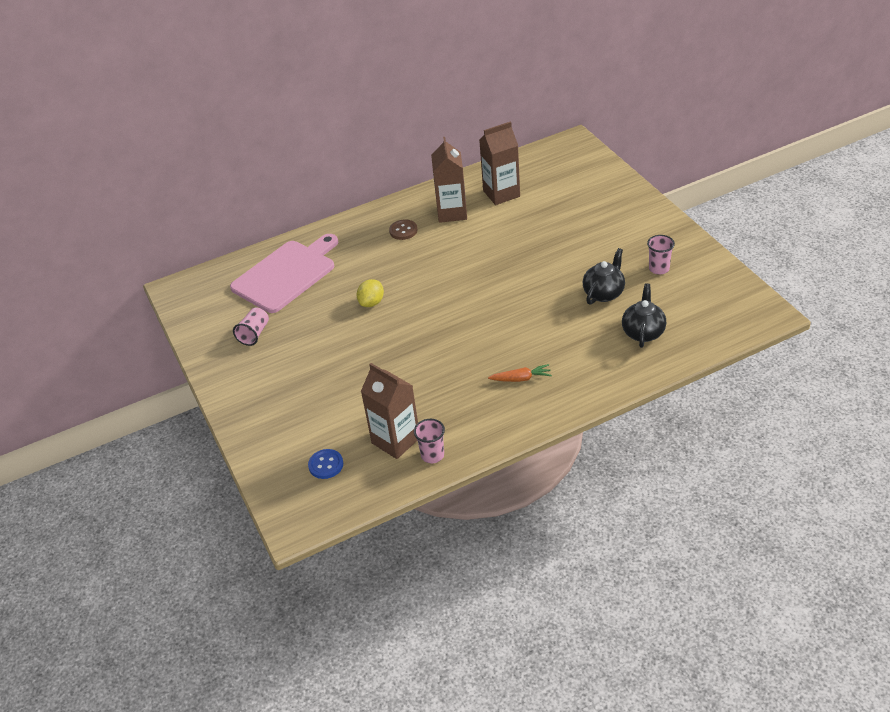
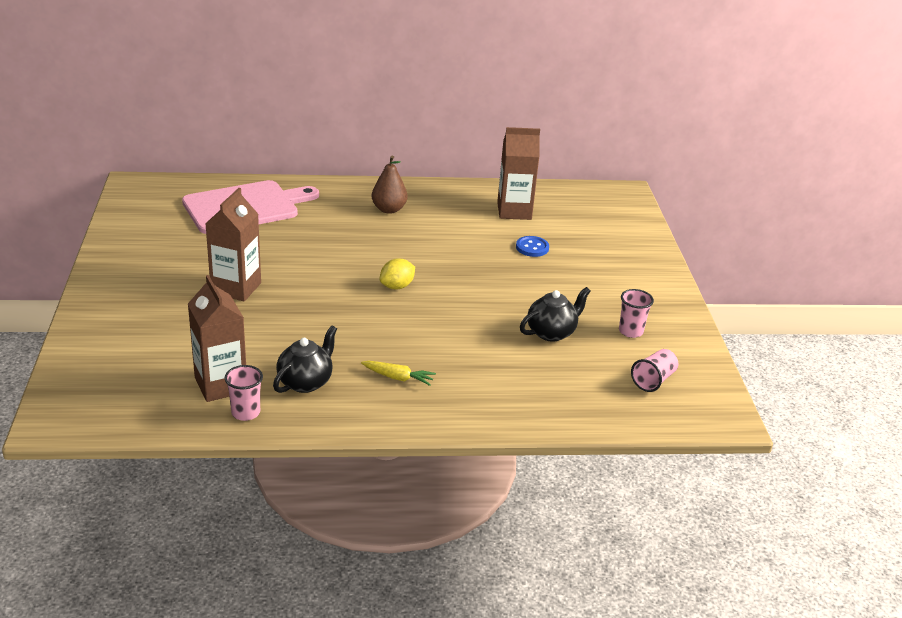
camera: 15 degrees right, 10 degrees down
pink cup [233,307,269,346] -> pink cup moved to [631,349,678,392]
blue button [308,449,343,479] -> blue button moved to [516,236,549,257]
yellow lemon [356,279,384,307] -> yellow lemon moved to [380,258,415,290]
brown button [389,220,418,240] -> brown pear [372,155,408,214]
brown carton [431,137,467,223] -> brown carton moved to [205,188,261,301]
orange carrot [488,364,552,382] -> yellow carrot [361,361,436,386]
black teapot [622,283,666,348] -> black teapot moved to [273,325,337,393]

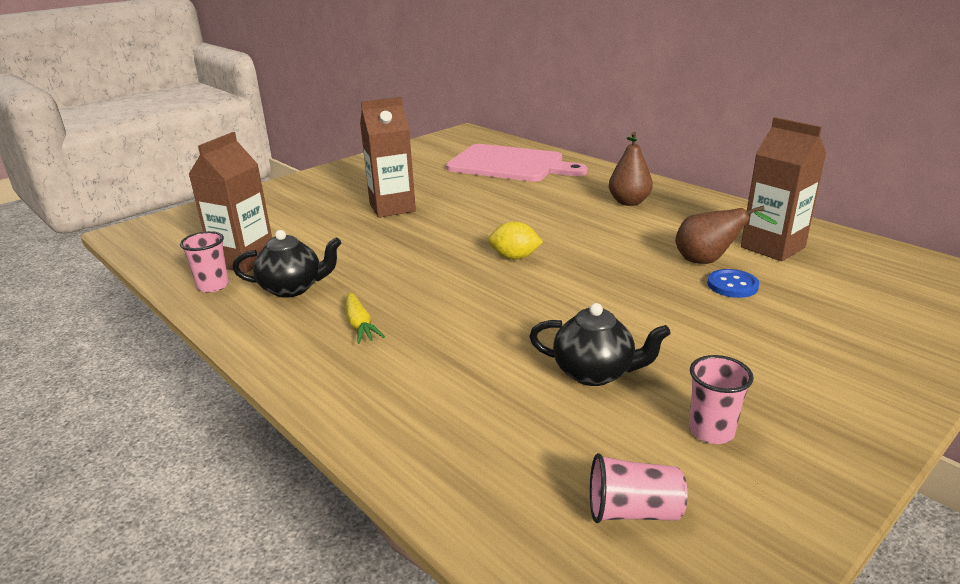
camera: 55 degrees right, 5 degrees down
none -> brown pear [675,205,778,264]

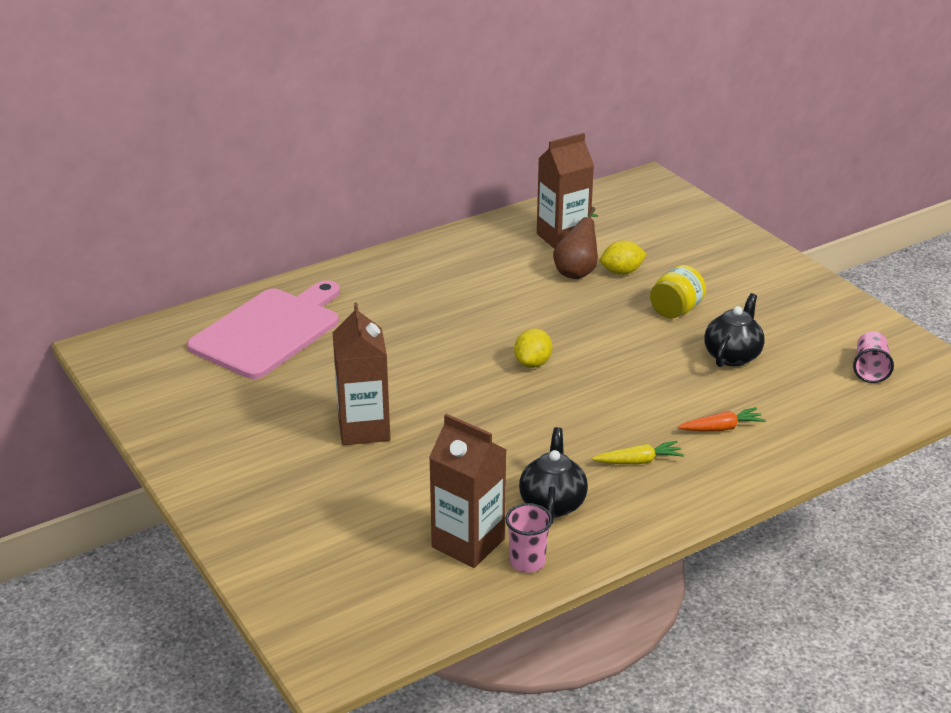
camera: 80 degrees left, 5 degrees up
brown pear [609,132,653,206] -> none
pink cup [689,355,754,444] -> none
blue button [707,269,759,298] -> yellow lemon [600,240,647,275]
none -> yellow jar [650,265,706,319]
none -> orange carrot [678,407,766,431]

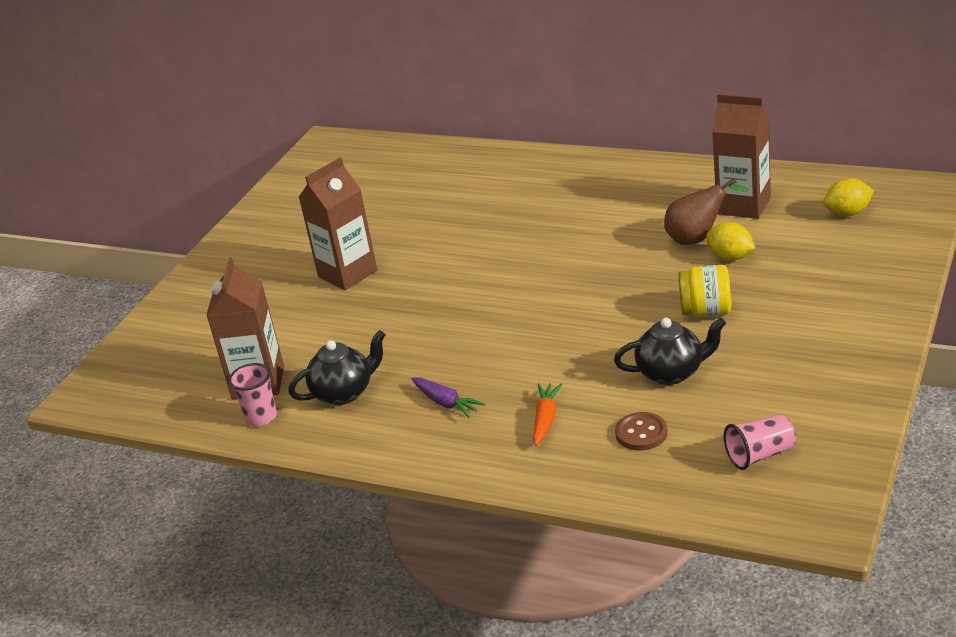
camera: 60 degrees right, 0 degrees up
pink cutting board [187,280,340,379] -> none
yellow lemon [514,328,552,368] -> yellow lemon moved to [823,178,874,216]
yellow carrot [592,441,684,464] -> purple carrot [411,377,485,418]
orange carrot [678,407,766,431] -> orange carrot turned 120 degrees counterclockwise [533,383,563,446]
none -> brown button [615,412,668,450]

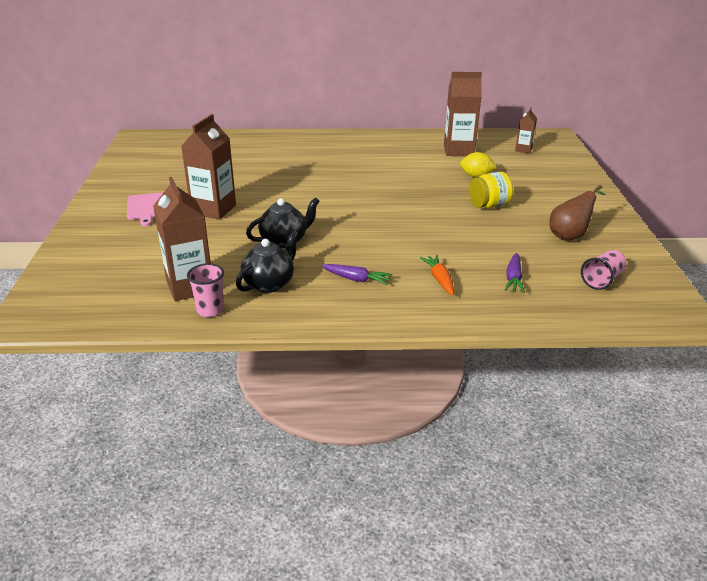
camera: 30 degrees left, 0 degrees up
black teapot [614,318,726,385] -> black teapot moved to [246,197,320,248]
brown button [615,412,668,450] -> purple carrot [505,253,525,293]
brown pear [664,178,749,245] -> brown pear moved to [550,185,606,241]
yellow lemon [823,178,874,216] -> brown carton [515,108,537,154]
none -> pink cutting board [127,193,163,226]

